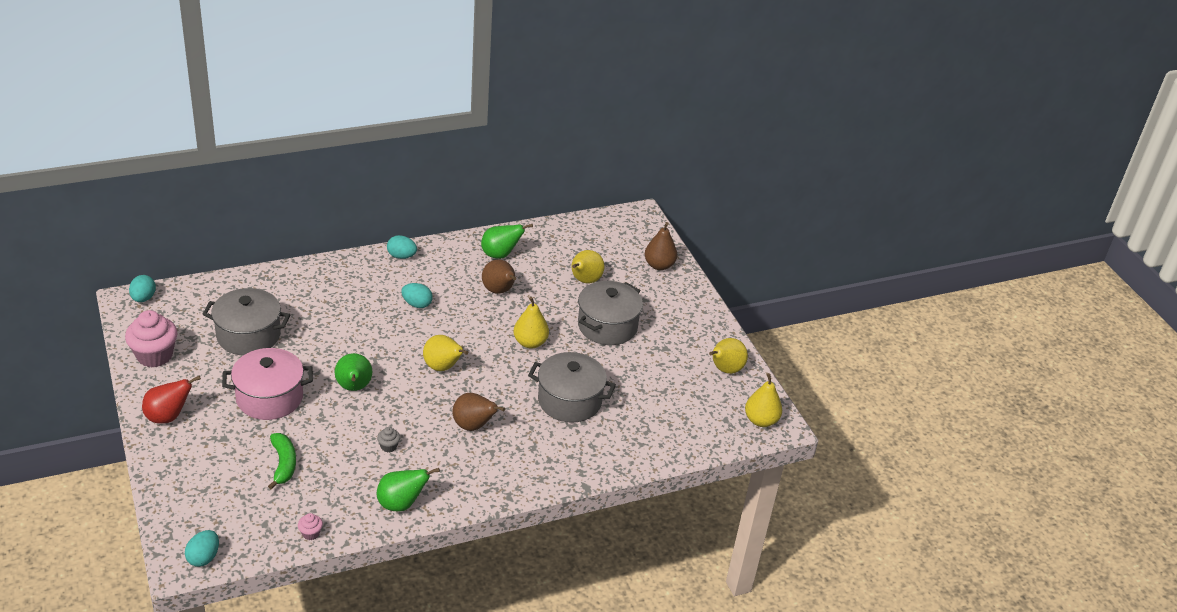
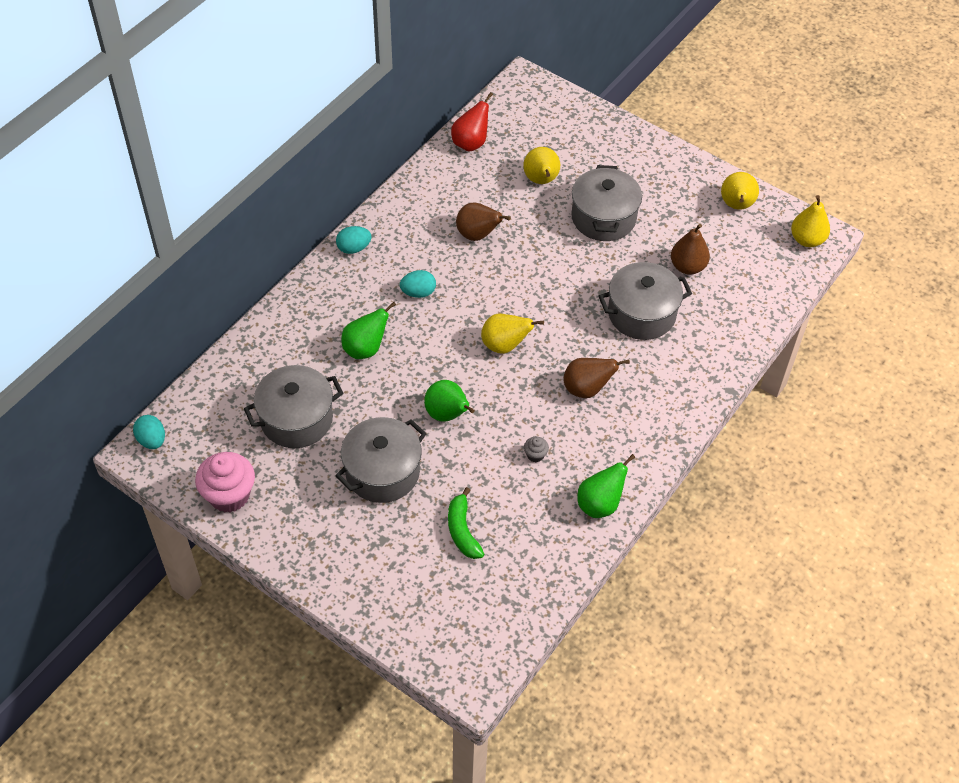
camera: 30 degrees left, 15 degrees up
red pear [142,376,201,424] -> red pear moved to [451,92,493,152]
turquoise egg [185,530,219,567] -> none
pink pot [222,348,313,420] -> grey pot [335,417,427,503]
green banana [268,433,296,489] -> green banana turned 150 degrees counterclockwise [448,487,484,559]
pink cupcake [298,513,323,540] -> none
green pear [481,224,533,259] -> green pear moved to [341,302,396,359]
yellow pear [513,297,549,349] -> none
brown pear [644,222,677,270] -> brown pear moved to [671,224,710,274]

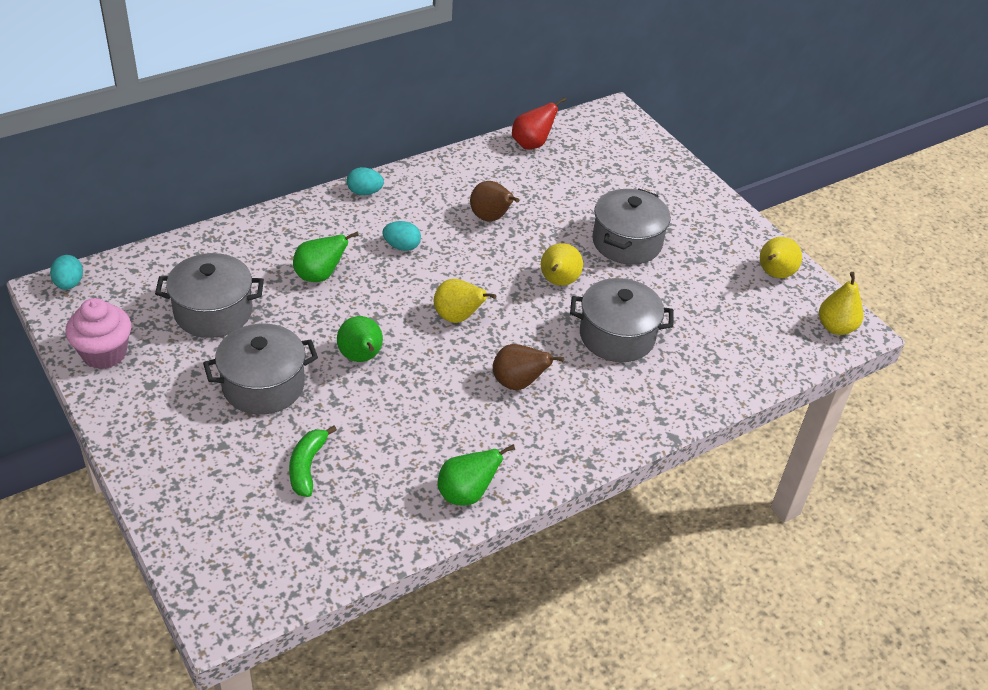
camera: 20 degrees right, 10 degrees down
yellow pear [523,147,560,184] -> yellow pear moved to [541,243,583,286]
grey cupcake [524,436,549,462] -> none
brown pear [671,224,710,274] -> none

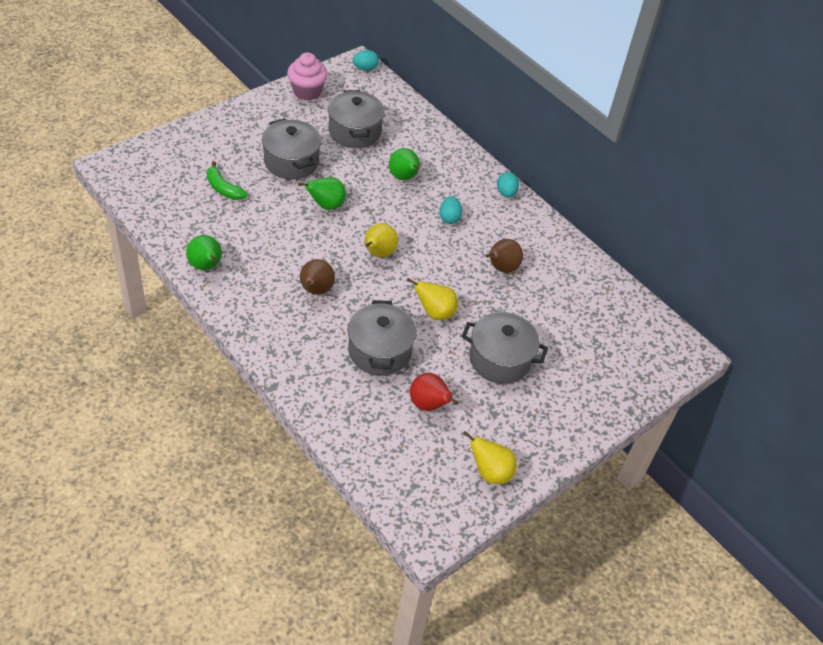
camera: 80 degrees right, 5 degrees up
green banana [289,426,337,497] -> green banana turned 135 degrees counterclockwise [207,161,248,200]
red pear [512,97,566,149] -> red pear moved to [410,373,458,411]
yellow pear [819,272,863,335] -> none

